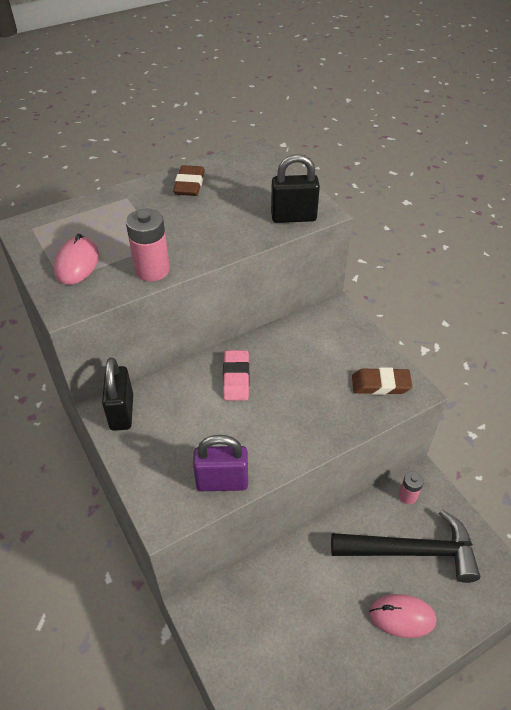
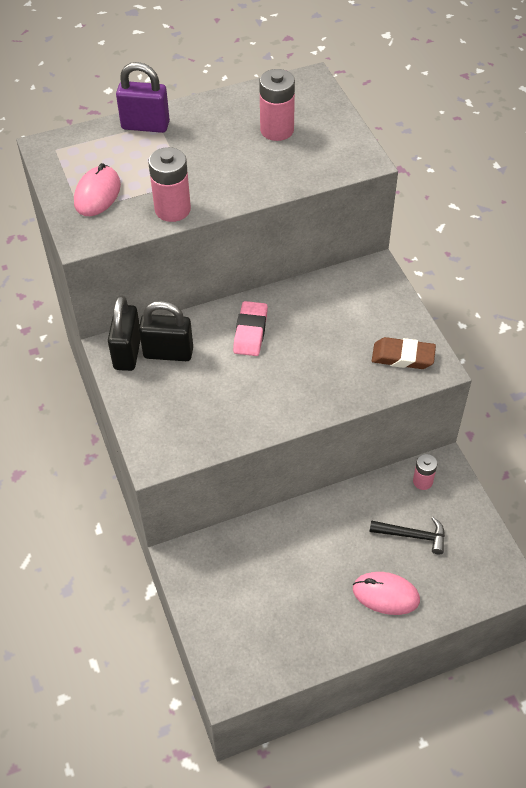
camera: 10 degrees right, 5 degrees up
brown eraser [173,165,205,196] -> none
purple padlock [193,435,248,491] -> purple padlock moved to [116,62,170,133]
black padlock [271,154,320,223] -> black padlock moved to [139,301,193,361]
black hammer [331,510,481,583] -> black hammer [370,517,445,555], size x0.50
none -> pink battery [259,69,295,141]

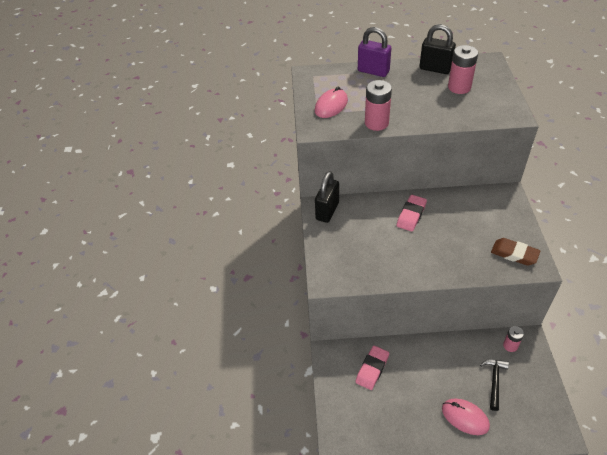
camera: 20 degrees right, 5 degrees down
black padlock [139,301,193,361] -> black padlock moved to [420,24,456,74]
black hammer [370,517,445,555] -> black hammer turned 105 degrees counterclockwise [480,359,509,411]
none -> pink eraser [356,345,389,390]

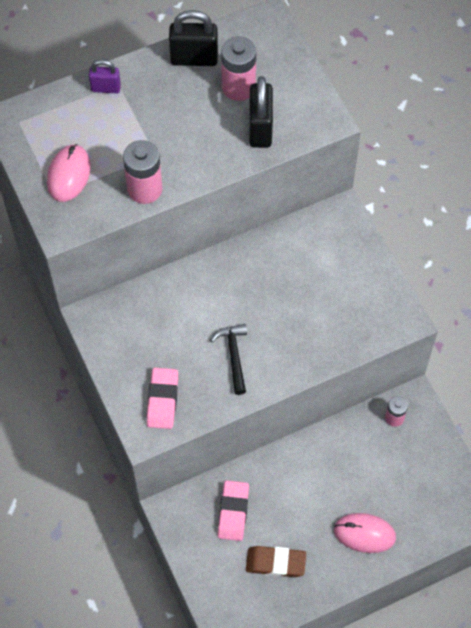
camera: 25 degrees left, 15 degrees up
black padlock [315,171,339,223] -> black padlock moved to [249,76,273,148]
purple padlock [358,27,391,77] -> purple padlock [89,60,121,93], size x0.61
pink eraser [397,195,427,232] -> pink eraser moved to [147,368,178,429]
black hammer [480,359,509,411] -> black hammer moved to [210,324,247,395]
brown eraser [491,238,540,266] -> brown eraser moved to [246,546,306,577]

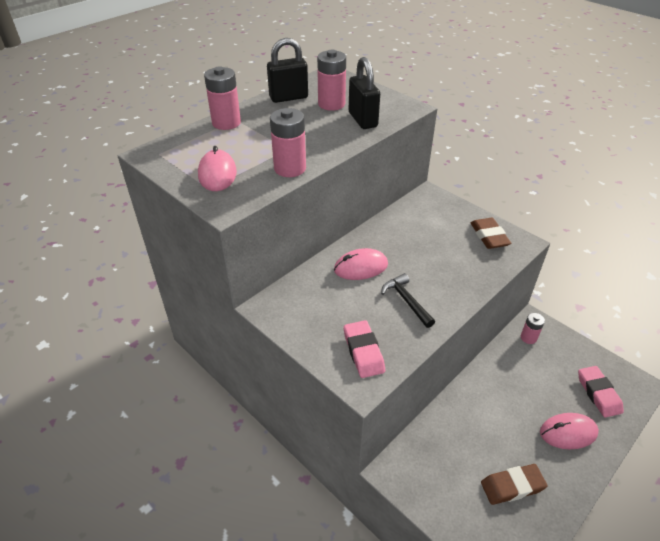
camera: 20 degrees left, 20 degrees down
purple padlock [89,60,121,93] -> pink battery [204,66,241,130]
pink eraser [218,481,249,541] -> pink eraser moved to [578,366,624,418]
none -> pink mouse [334,248,388,280]
none -> brown eraser [471,218,511,249]

